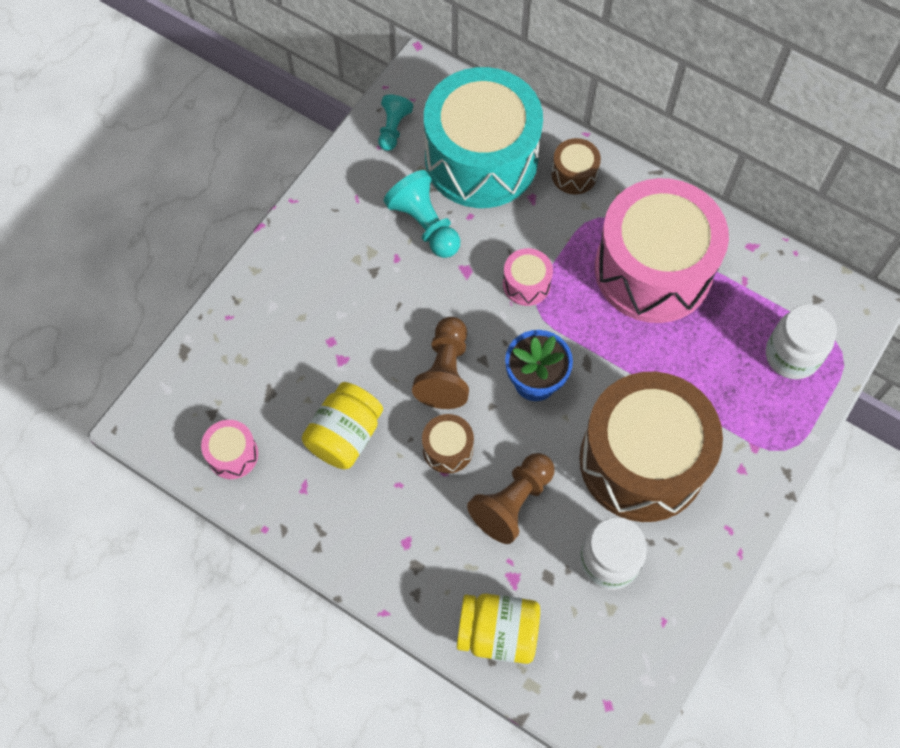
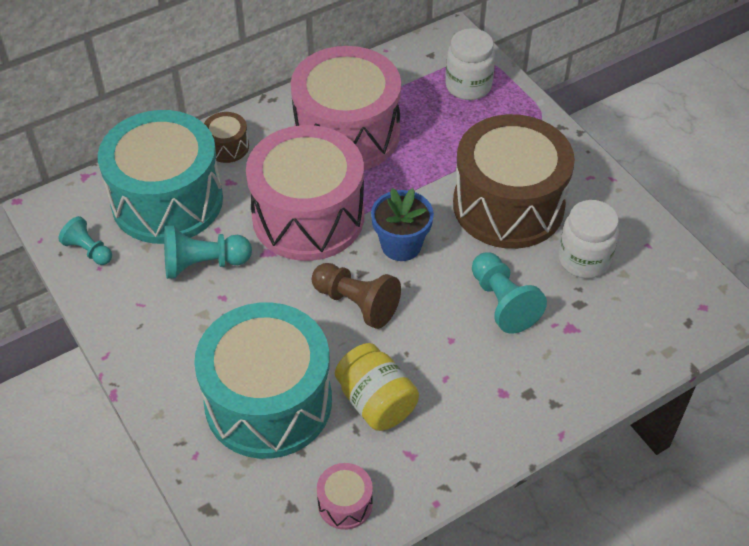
camera: 65 degrees left, 15 degrees down
brown drum [422,414,474,474] -> none
yellow jar [457,594,540,664] -> none
brown pawn [467,453,554,544] -> turquoise pawn [472,253,547,334]
pink drum [503,248,553,306] -> pink drum [246,125,364,261], size x2.47
none -> turquoise drum [194,302,332,459]

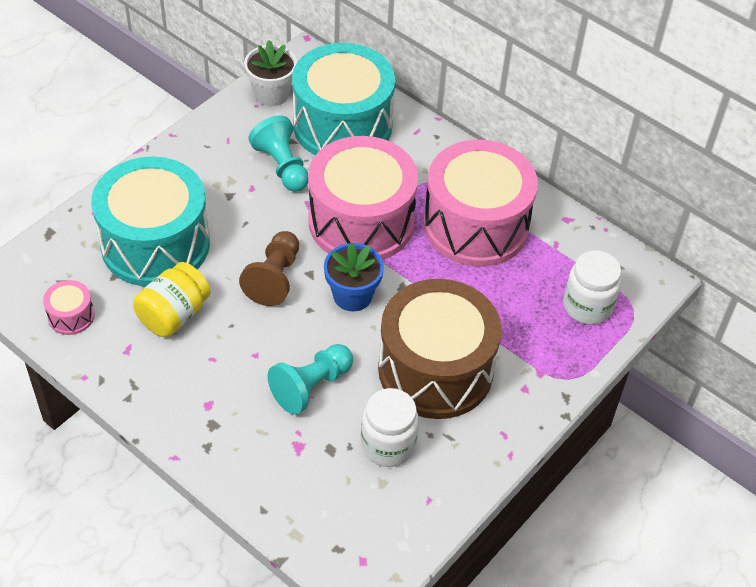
camera: 70 degrees right, 0 degrees up
turquoise pawn [58,216,112,265] -> white flower pot [244,40,297,106]
brown drum [204,112,249,163] -> none

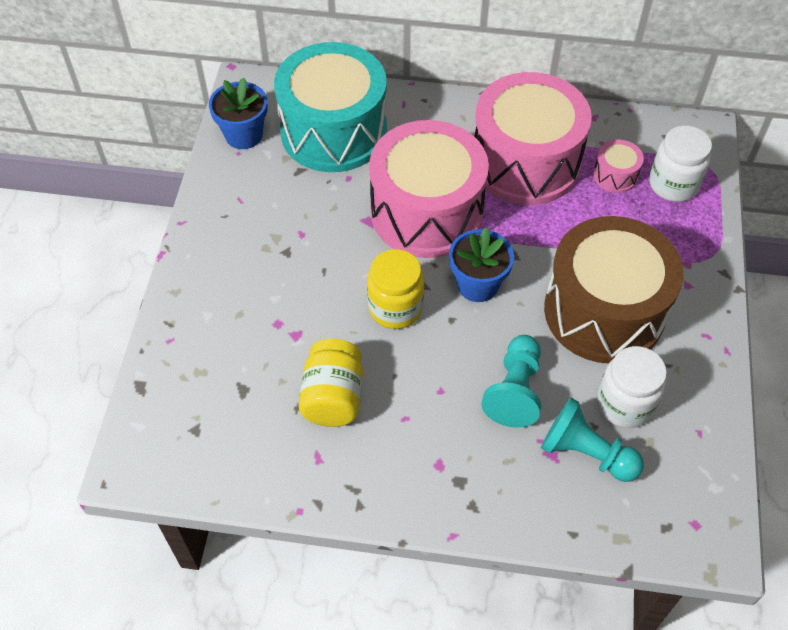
camera: 30 degrees left, 5 degrees up
pink drum [43,280,95,335] -> pink drum moved to [593,140,644,193]
turquoise drum [91,156,210,287] -> none
brown pawn [239,231,299,306] -> yellow jar [367,249,424,329]
white flower pot [244,40,297,106] -> blue flower pot [209,77,267,149]
turquoise pawn [249,115,308,192] -> turquoise pawn moved to [541,397,644,482]

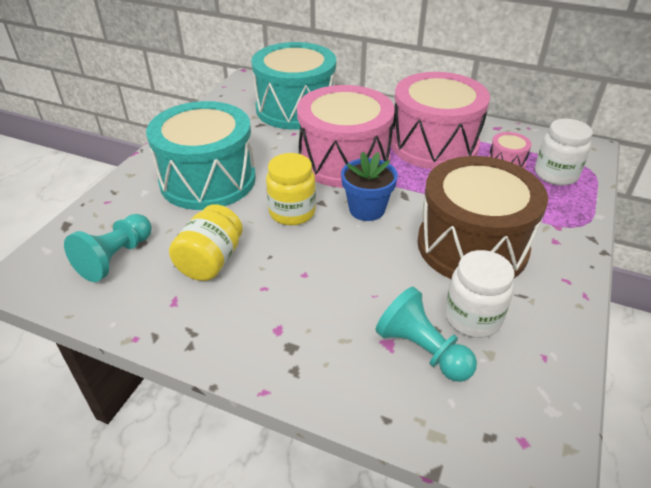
camera: 15 degrees right, 15 degrees down
blue flower pot [209,77,267,149] -> none
turquoise pawn [481,335,541,428] -> turquoise pawn moved to [64,214,152,282]
none -> turquoise drum [146,101,256,210]

